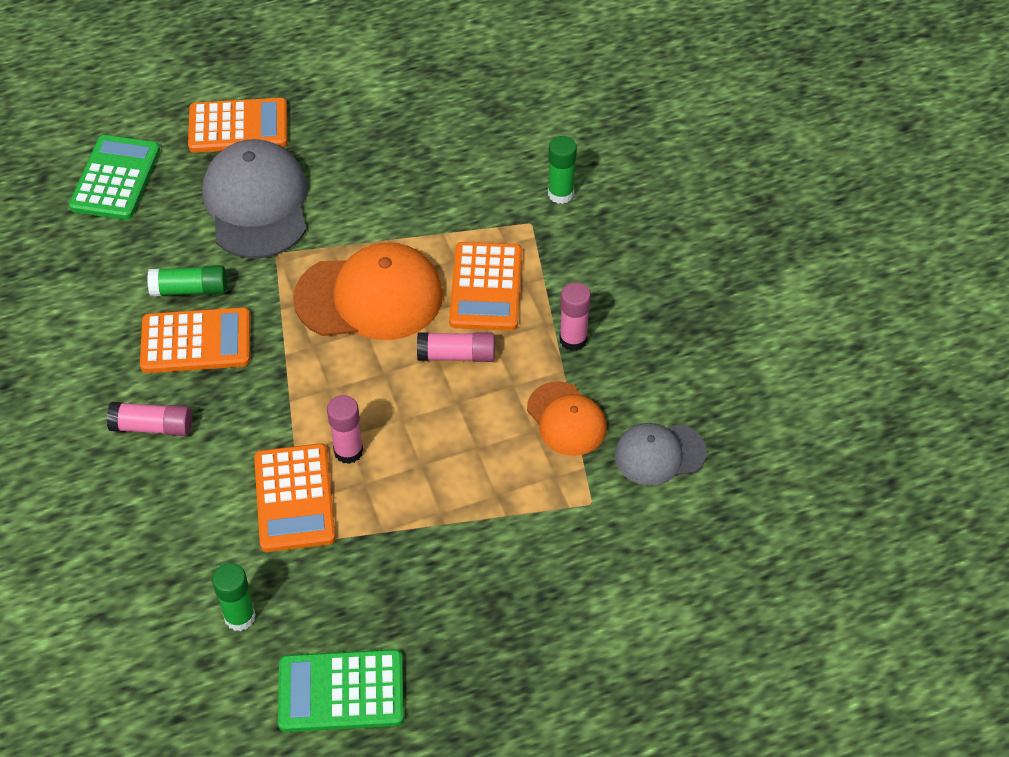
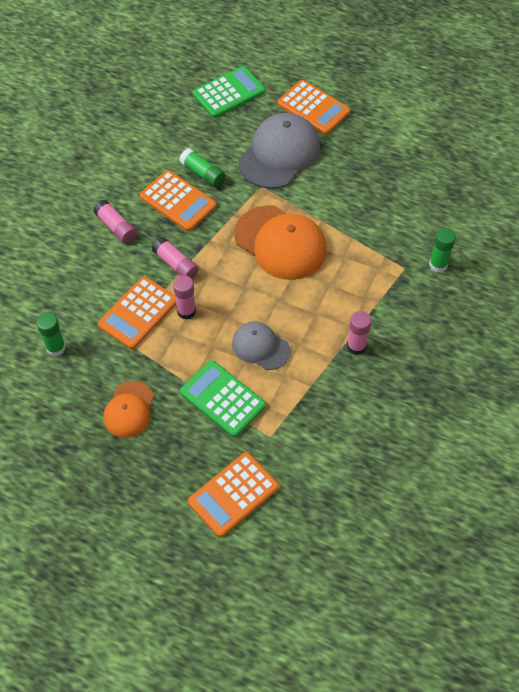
camera: 45 degrees right, 5 degrees up
green calculator [278,649,404,732] -> green calculator moved to [180,360,266,437]
pink glue stick [417,332,495,362] -> pink glue stick moved to [152,237,199,279]
orange calculator [449,242,522,331] -> orange calculator moved to [188,452,279,537]
orange cap [527,381,607,456] -> orange cap moved to [104,381,154,438]
grey cap [615,423,707,486] -> grey cap moved to [232,321,290,370]

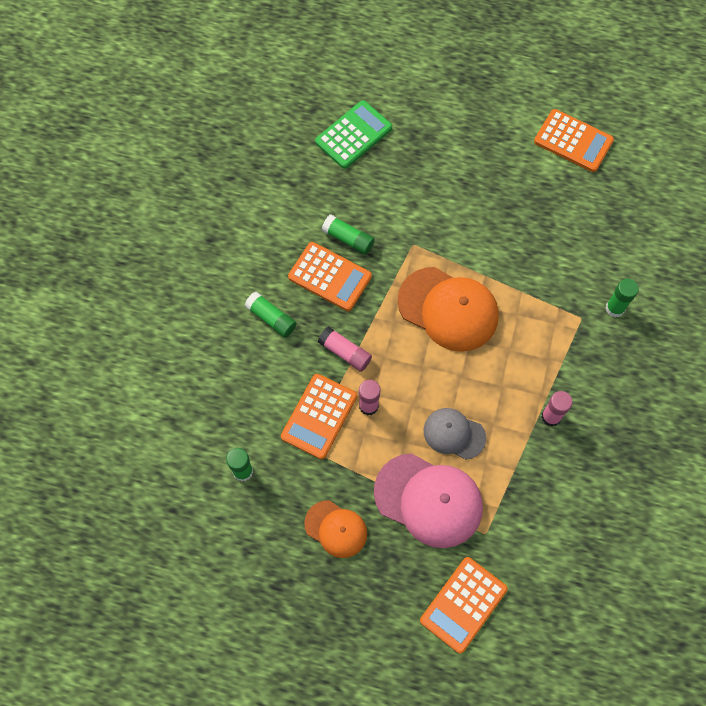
camera: 10 degrees left, 10 degrees up
pink glue stick [93,200,137,243] -> green glue stick [245,292,297,338]
orange cap [104,381,154,438] -> orange cap turned 60 degrees counterclockwise [304,500,367,558]
green calculator [180,360,266,437] -> pink cap [374,453,483,548]
grey cap [239,113,320,189] -> none
orange calculator [277,80,350,135] -> orange calculator moved to [534,109,614,172]

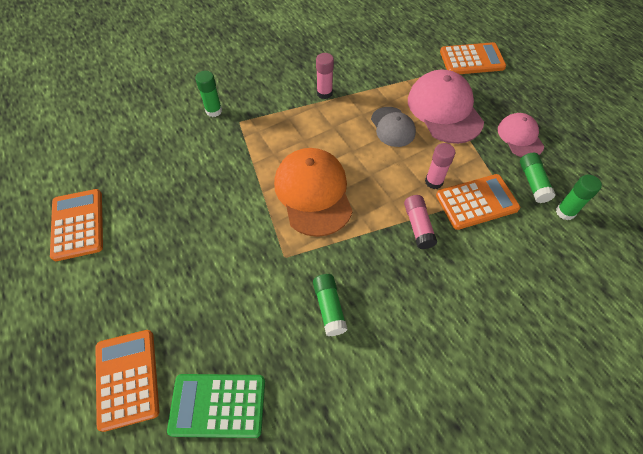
camera: 135 degrees left, 10 degrees down
green glue stick [245,292,297,338] -> green glue stick moved to [520,153,555,203]
orange calculator [288,242,372,311] -> orange calculator moved to [95,330,159,432]
orange cap [304,500,367,558] -> pink cap [498,113,544,157]

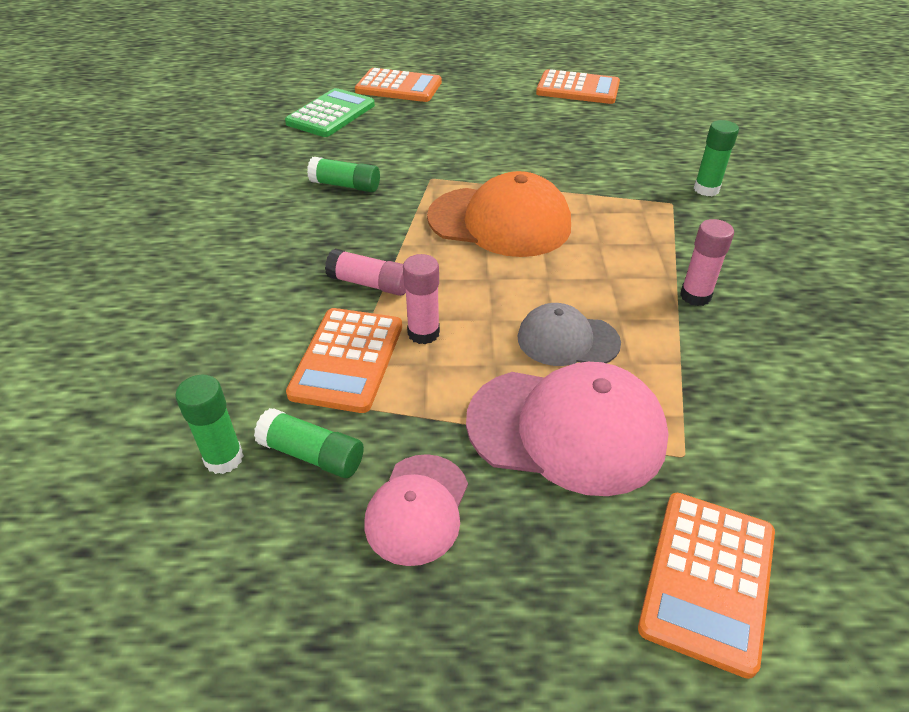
camera: 120 degrees right, 15 degrees down
pink cap [498,113,544,157] -> pink cap turned 90 degrees clockwise [364,454,468,566]

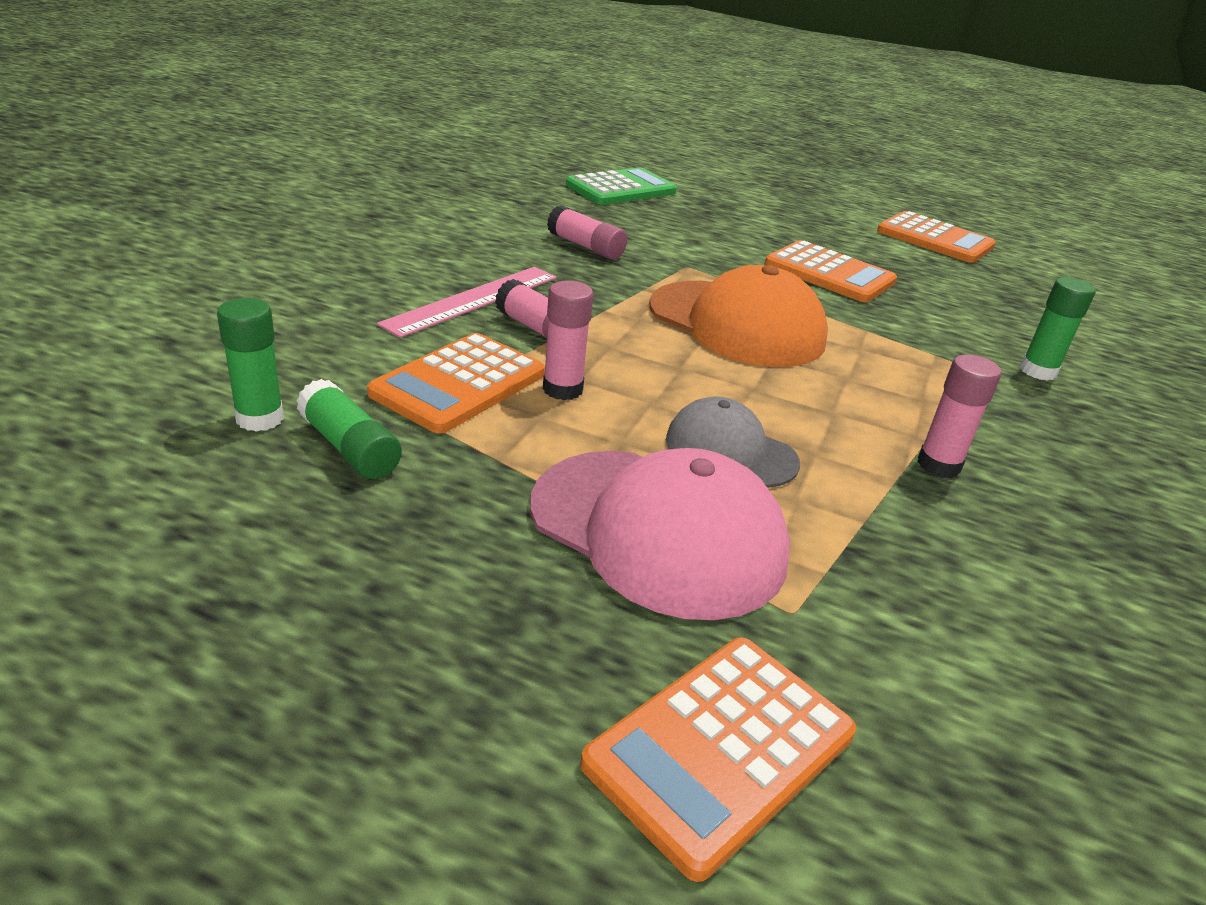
camera: 20 degrees right, 10 degrees down
green glue stick [307,157,380,192] -> pink glue stick [547,205,627,260]
orange calculator [355,68,442,102] -> orange calculator moved to [765,240,897,302]
pink cap [364,454,468,566] -> none
none -> pink ruler [377,267,557,338]

